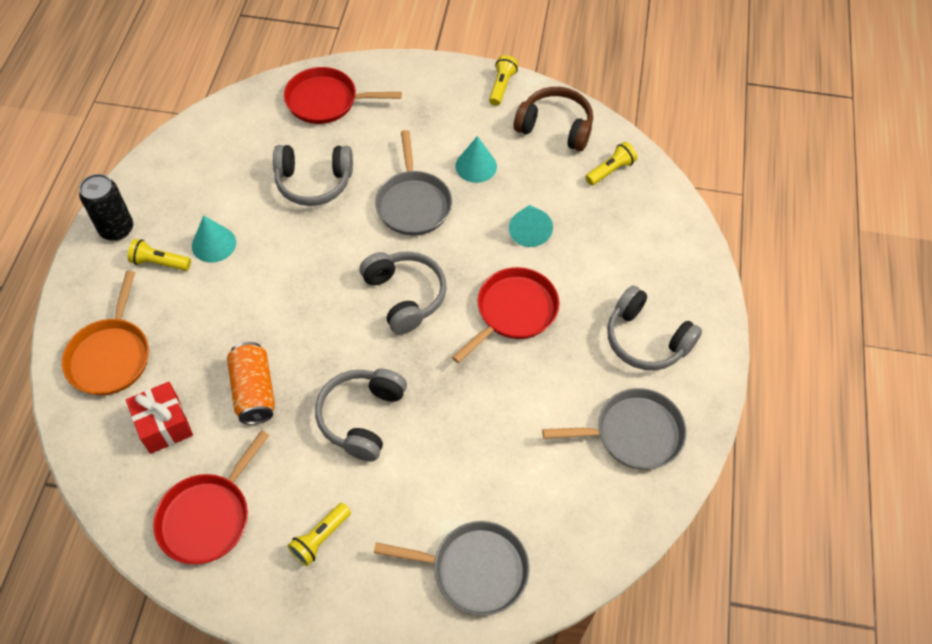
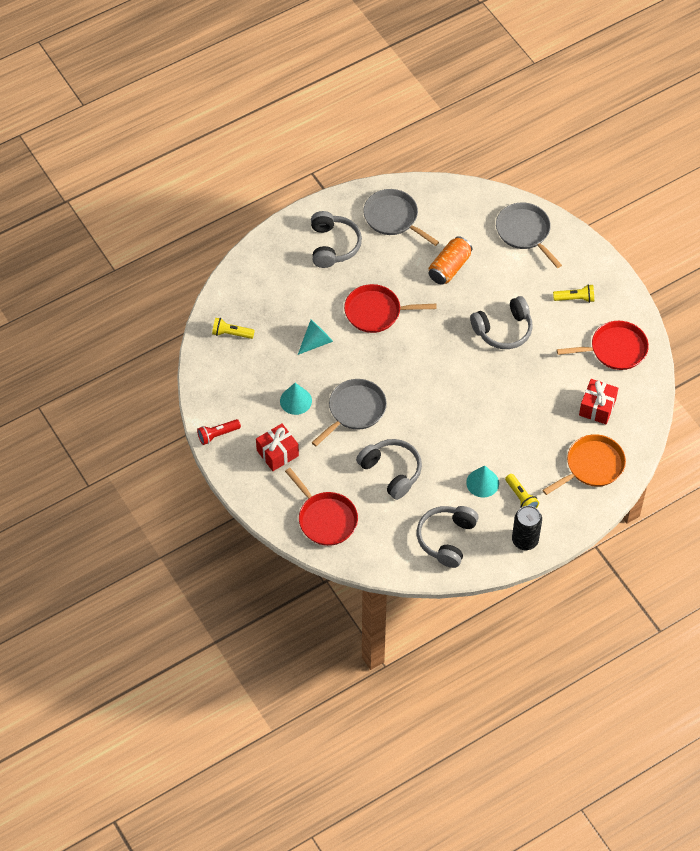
camera: 130 degrees left, 0 degrees up
orange can [227,342,275,425] -> orange can moved to [429,236,472,285]
grey headphones [360,251,447,334] -> grey headphones moved to [417,506,479,568]
yellow flashlight [489,55,518,106] -> red flashlight [197,419,241,445]
brown headphones [514,87,593,151] -> none
none -> red gift [256,424,299,471]

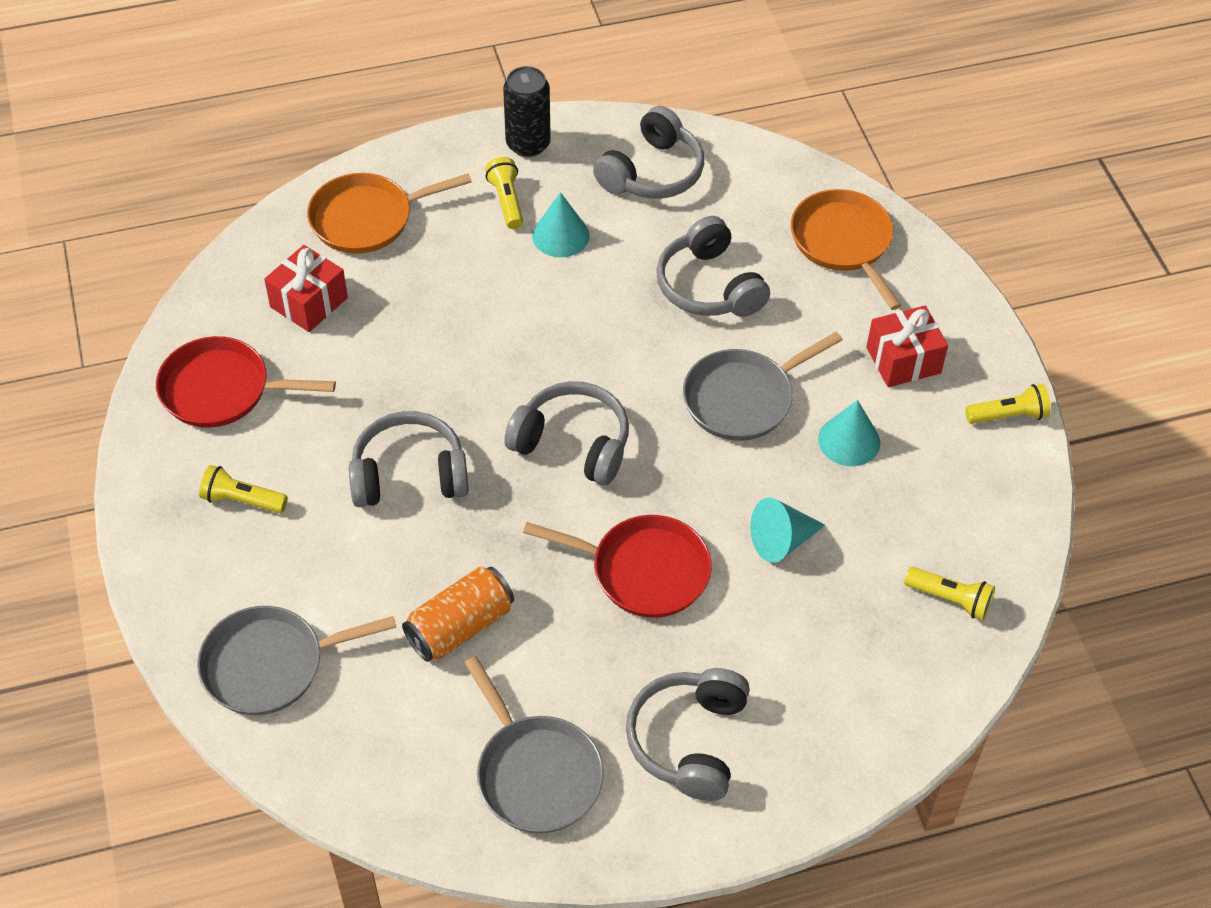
camera: 165 degrees left, 5 degrees down
red flashlight [197,419,241,445] -> yellow flashlight [965,384,1051,424]
red pan [285,468,358,546] -> orange pan [791,189,902,310]
grey pan [496,202,562,268] -> grey pan turned 90 degrees clockwise [197,606,396,715]
none -> grey headphones [504,381,629,485]

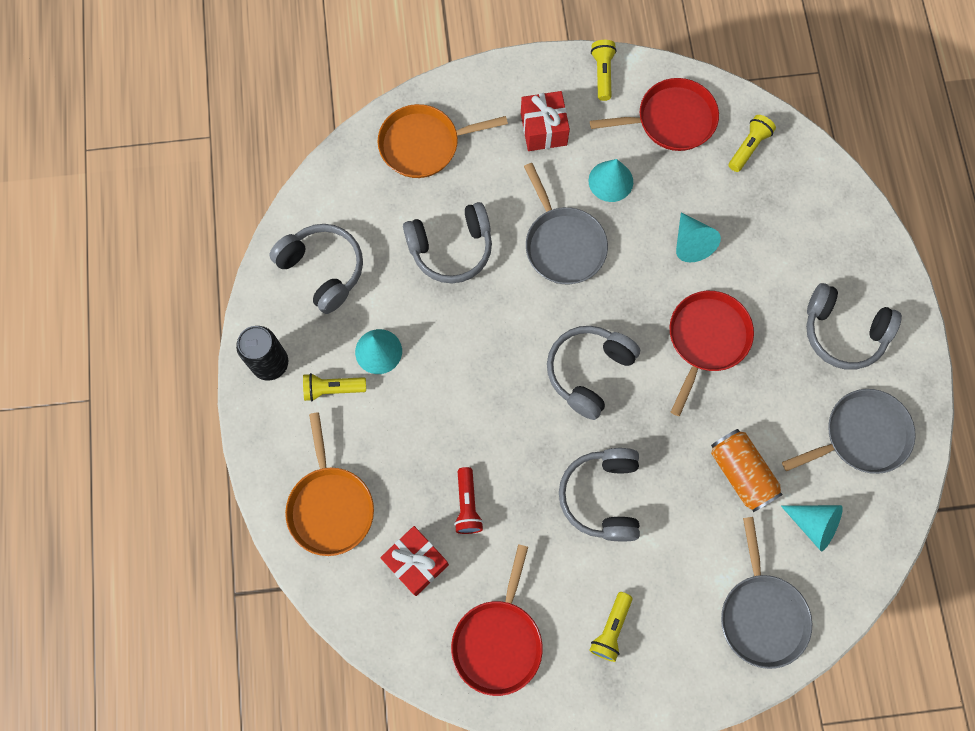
camera: 80 degrees left, 20 degrees up
none -> red flashlight [454,467,483,534]
none -> red pan [590,78,719,151]
none -> turquoise cone [781,505,843,551]

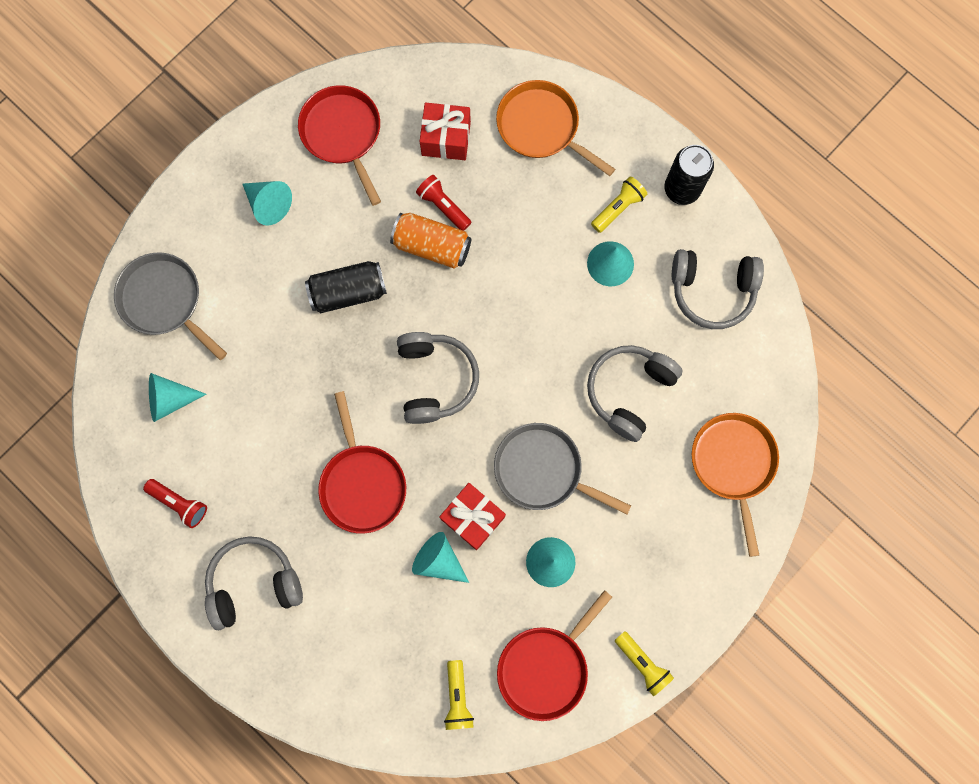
camera: 140 degrees right, 5 degrees up
orange pan [378,104,508,178] -> orange pan turned 45 degrees counterclockwise [692,413,779,557]
red gift [521,91,570,151] -> red gift moved to [439,483,506,550]
grey headphones [559,448,640,541] -> black can [305,261,387,313]
yellow flashlight [589,592,633,662] -> turquoise cone [243,181,292,225]
orange can [711,429,783,512] -> orange can moved to [390,213,471,268]
grey pan [782,389,916,474] -> red flashlight [143,479,207,528]

